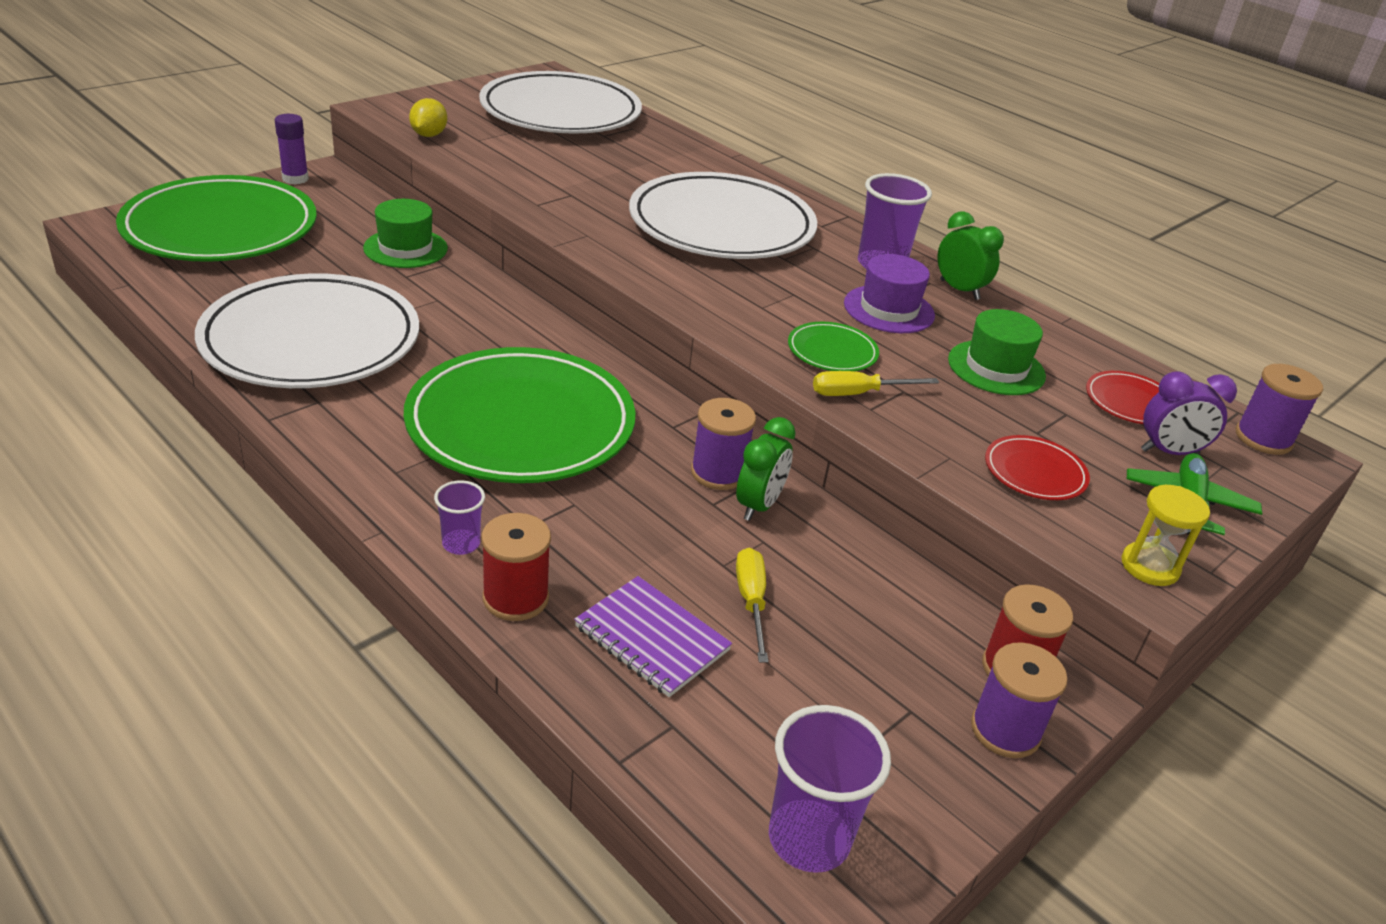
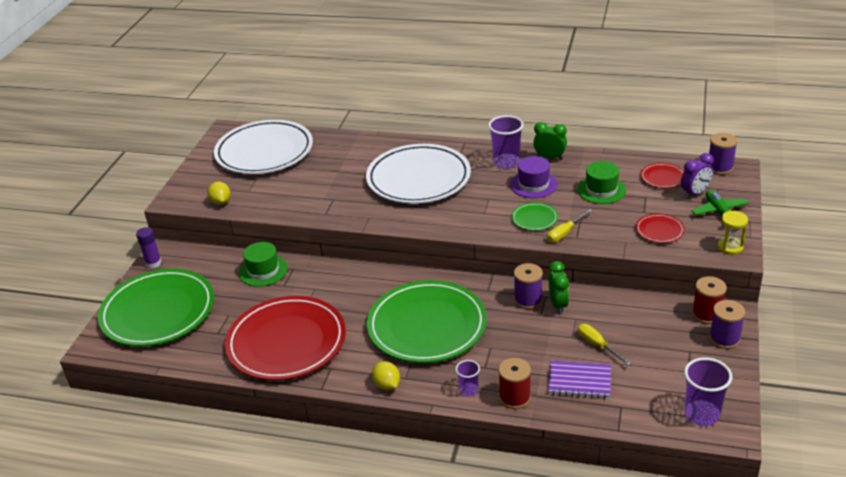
camera: 25 degrees left, 0 degrees up
white plate [195,273,419,388] -> red plate [225,296,346,380]
none -> yellow lemon [372,361,400,390]

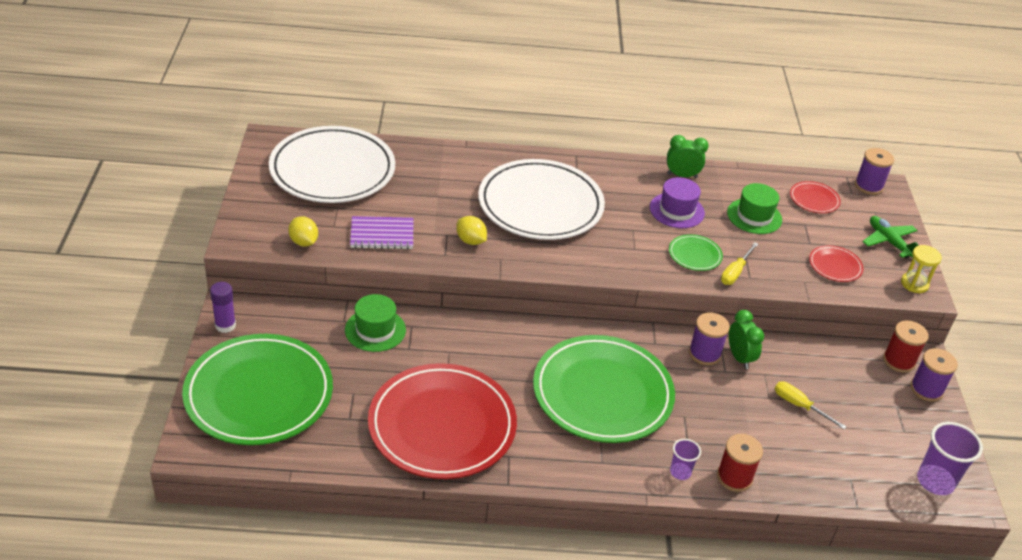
camera: 20 degrees left, 5 degrees up
yellow lemon [372,361,400,390] -> yellow lemon moved to [456,216,487,245]
purple cup [488,115,524,169] -> none
purple notebook [548,361,611,399] -> purple notebook moved to [350,216,413,249]
purple clock [681,153,714,198] -> none

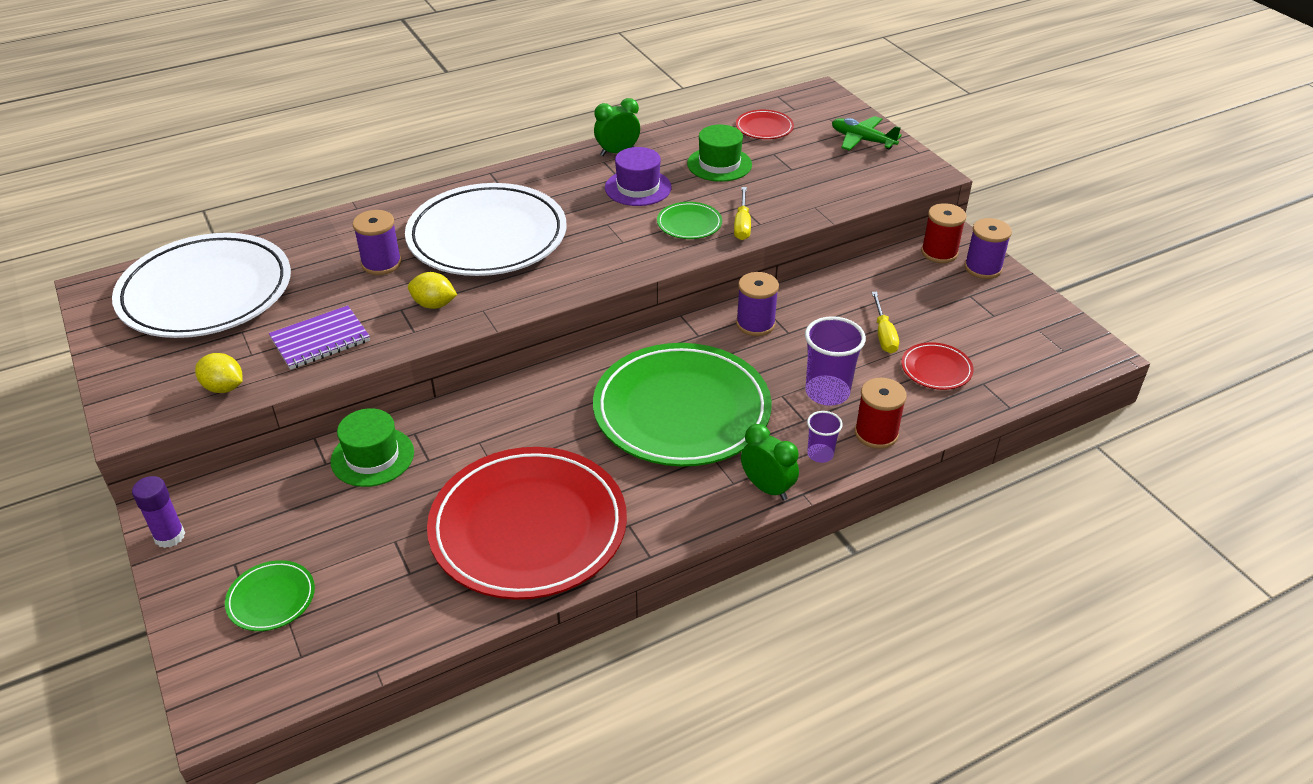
camera: 25 degrees left, 0 degrees up
green plate [182,334,333,445] -> green plate [225,560,315,631], size x0.42
green clock [729,310,764,369] -> green clock moved to [741,424,799,501]
yellow screwdriver [775,381,847,429] -> yellow screwdriver turned 105 degrees counterclockwise [872,292,899,353]
red plate [809,245,864,282] -> red plate moved to [901,342,974,390]
purple spool [855,148,894,195] -> purple spool moved to [353,210,402,275]
yellow hourglass [901,245,942,293] -> none
purple cup [917,422,983,495] -> purple cup moved to [805,316,866,406]

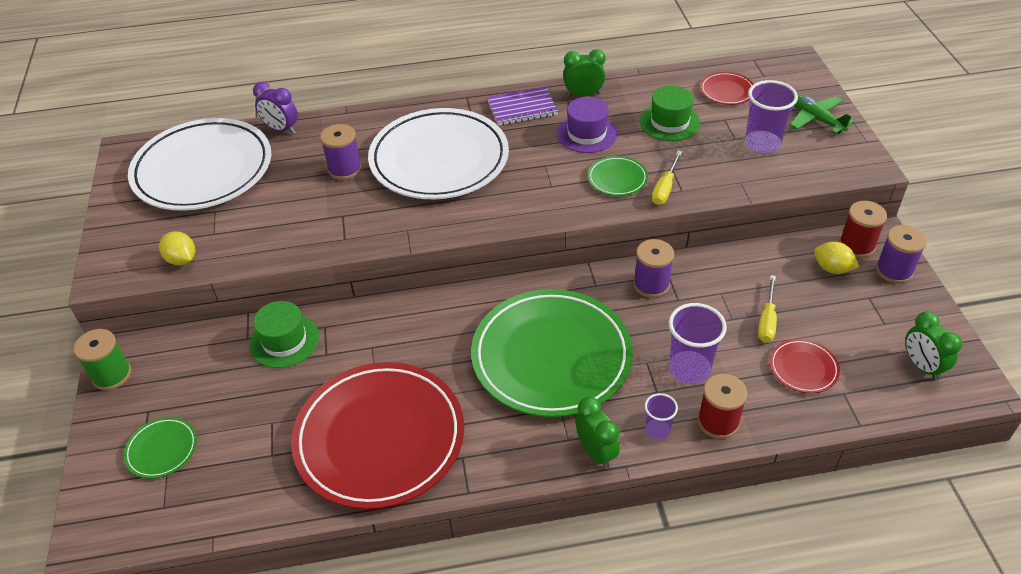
camera: 20 degrees right, 5 degrees up
purple glue stick [132,476,185,548] -> green spool [74,329,131,390]
purple notebook [269,305,370,370] -> purple notebook moved to [487,86,558,126]
yellow lemon [408,272,457,309] -> yellow lemon moved to [814,242,859,274]
none -> purple clock [253,82,298,134]
none -> purple cup [745,80,798,153]
none -> green clock [905,311,962,381]

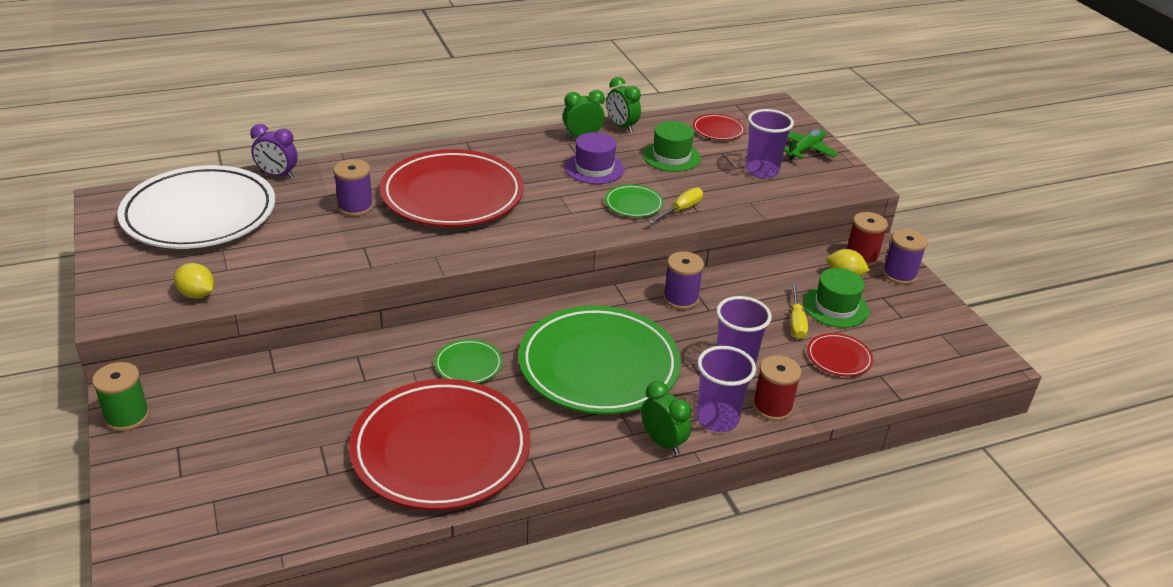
camera: 15 degrees left, 10 degrees down
green plate [124,417,197,478] -> green plate moved to [434,339,502,383]
green hat [249,301,319,368] -> green hat moved to [803,268,869,328]
white plate [368,108,509,199] -> red plate [380,149,524,227]
purple notebook [487,86,558,126] -> none
purple cup [645,393,678,440] -> purple cup [696,346,756,432], size x1.79
yellow screwdriver [652,151,682,205] -> yellow screwdriver turned 150 degrees counterclockwise [649,188,703,224]
green plane [790,95,854,134] -> green plane turned 90 degrees clockwise [784,129,838,160]
green clock [905,311,962,381] -> green clock moved to [607,77,641,133]

